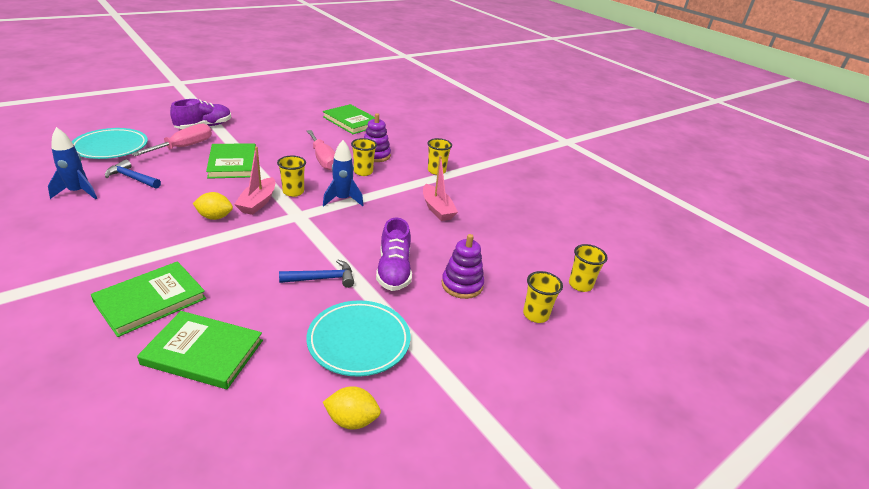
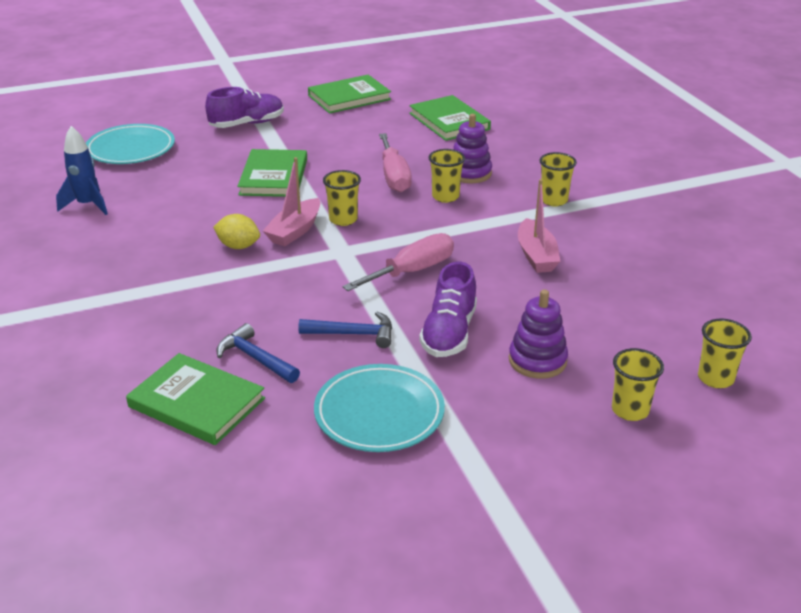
camera: 20 degrees right, 0 degrees up
green book [91,261,206,337] -> green book moved to [308,74,391,114]
blue hammer [105,159,161,189] -> blue hammer moved to [217,323,300,383]
pink screwdriver [132,124,212,156] -> pink screwdriver moved to [342,233,454,291]
blue rocket [323,140,364,206] -> none
yellow lemon [323,386,381,430] -> none

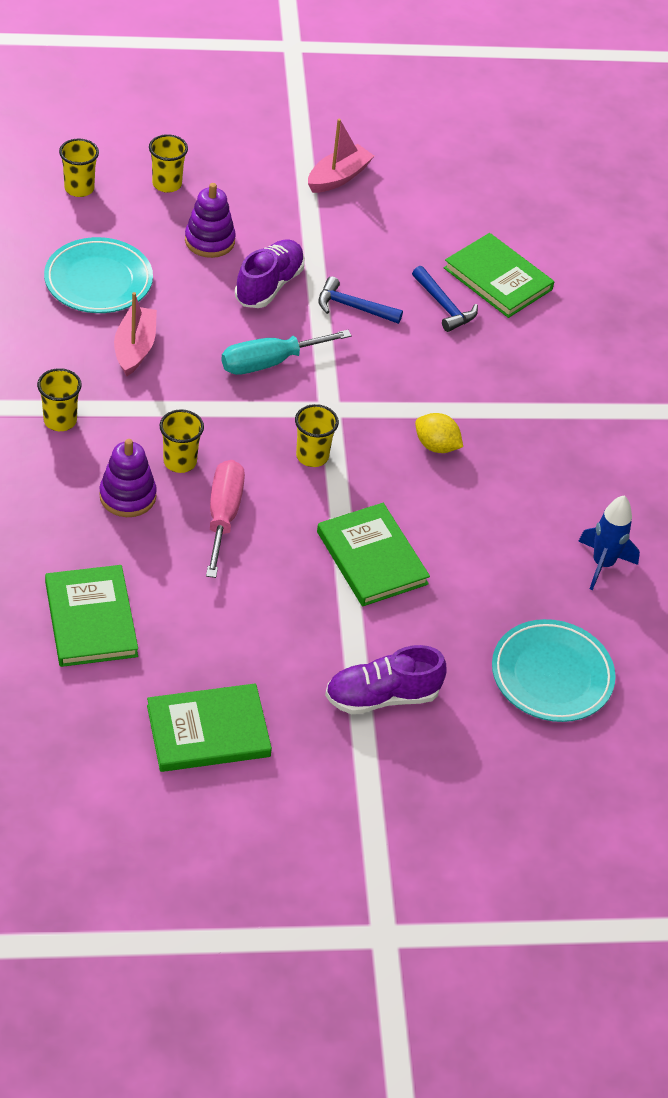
camera: 170 degrees left, 15 degrees up
green book [237,149,307,197] -> green book turned 45 degrees counterclockwise [317,503,430,606]
pink boat [263,157,320,246] -> pink boat moved to [308,119,374,193]
turquoise plate [314,364,445,452] -> turquoise plate moved to [44,237,153,313]
pink screwdriver [342,233,454,291] -> turquoise screwdriver [221,330,352,375]

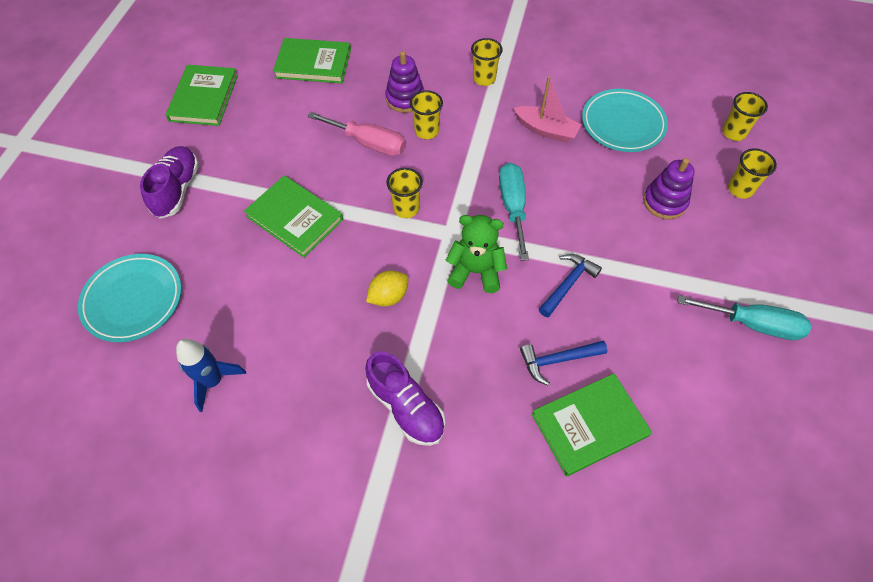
camera: 115 degrees right, 10 degrees up
purple shoe [235,239,305,308] -> purple shoe moved to [365,351,445,446]
pink boat [308,119,374,193] -> turquoise screwdriver [677,295,812,340]
green book [317,503,430,606] -> green book turned 45 degrees clockwise [244,175,343,258]
none -> green teddy bear [446,215,507,293]

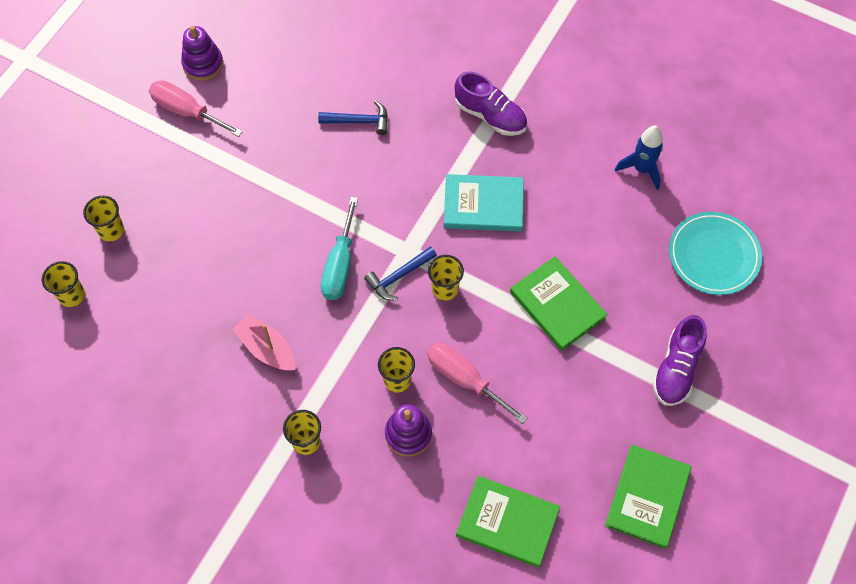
camera: 165 degrees left, 5 degrees up
purple shoe [365,351,445,446] -> purple shoe turned 150 degrees clockwise [454,72,527,136]
yellow lemon [366,271,408,307] -> turquoise book [444,174,524,231]
green teddy bear [446,215,507,293] -> none
green book [532,373,652,476] -> none
blue hammer [539,254,602,317] -> blue hammer moved to [364,246,437,300]
turquoise plate [582,89,668,152] -> none
purple stacking toy [643,158,694,219] -> purple stacking toy moved to [181,26,223,81]
turquoise screwdriver [677,295,812,340] -> pink screwdriver [149,80,243,137]

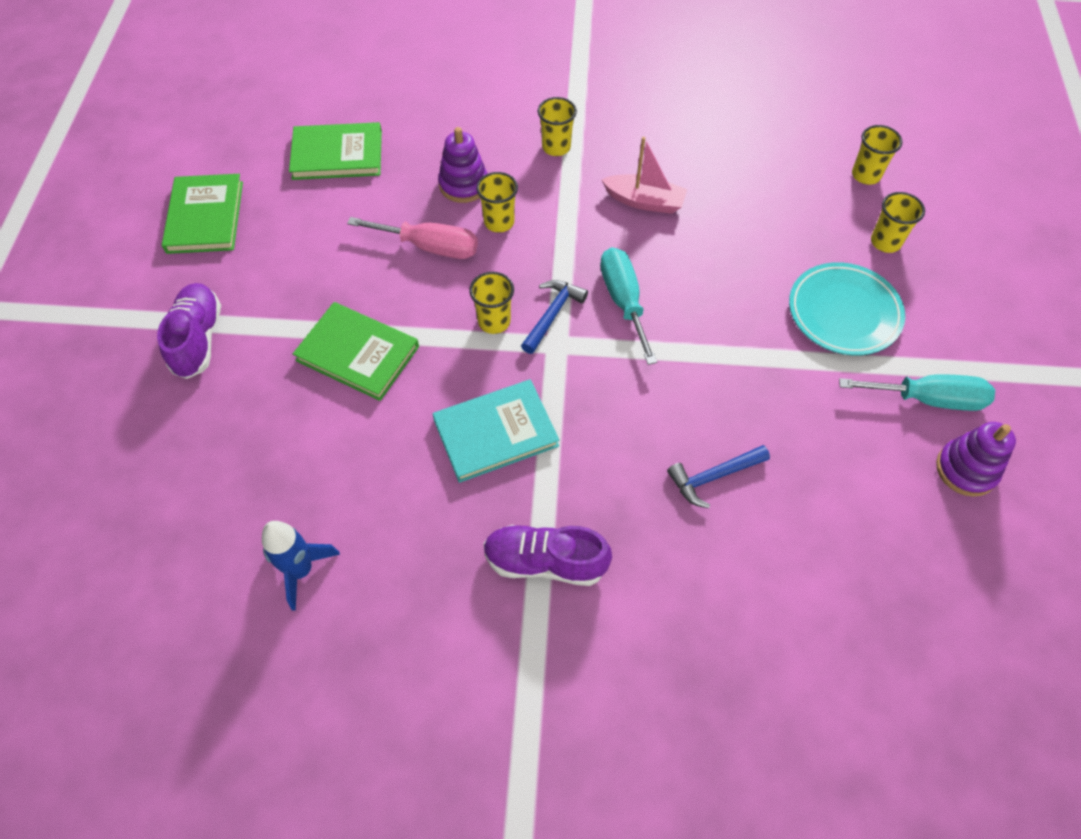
camera: 155 degrees right, 5 degrees down
pink screwdriver [149,80,243,137] -> turquoise screwdriver [839,374,995,411]
turquoise plate [669,212,762,295] -> turquoise plate moved to [789,262,905,355]

